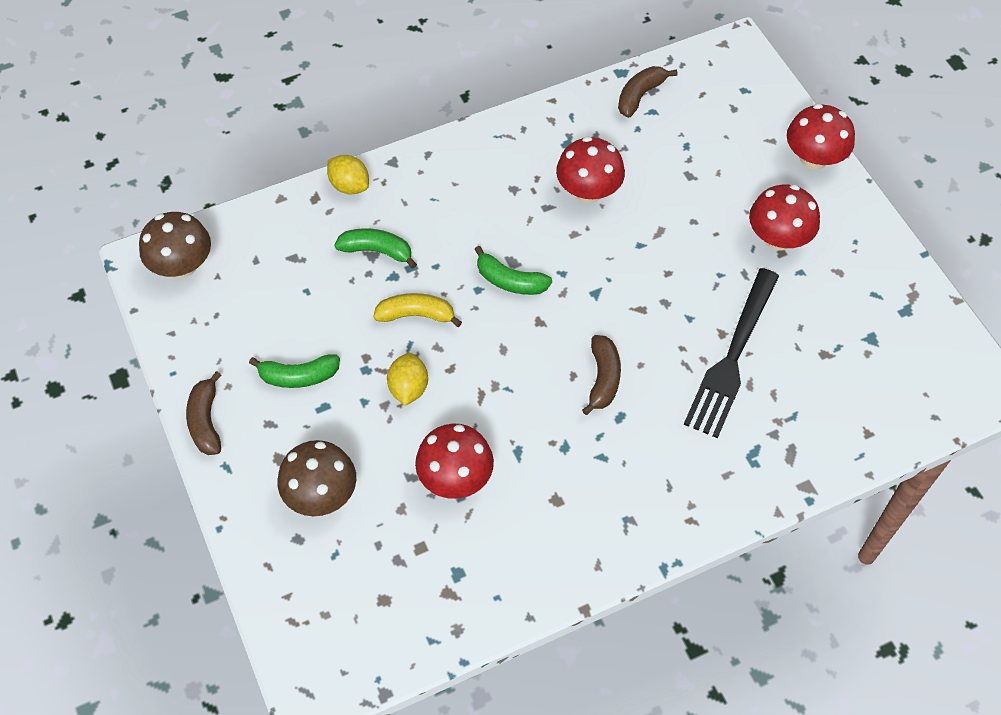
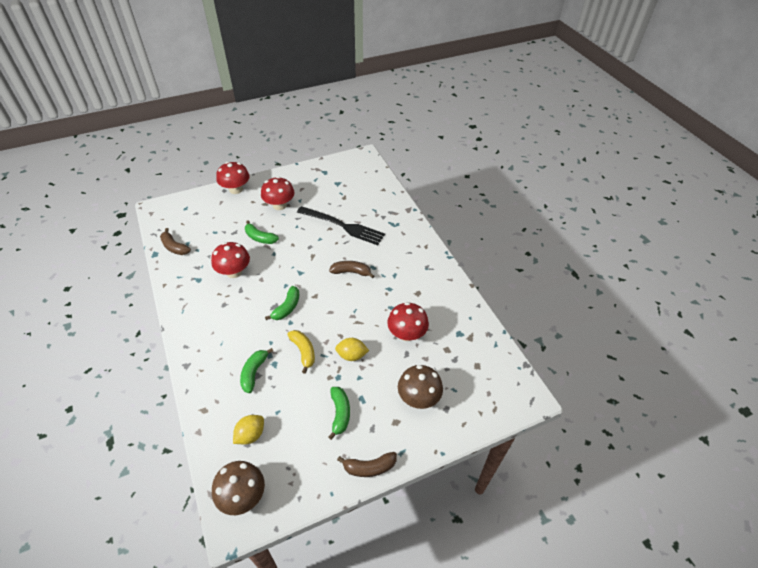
camera: 90 degrees left, 10 degrees down
yellow lemon [327,155,369,195] -> yellow lemon moved to [233,415,264,445]
yellow banana [373,293,462,327] -> yellow banana turned 150 degrees clockwise [287,330,315,374]
none -> green banana [245,220,279,244]

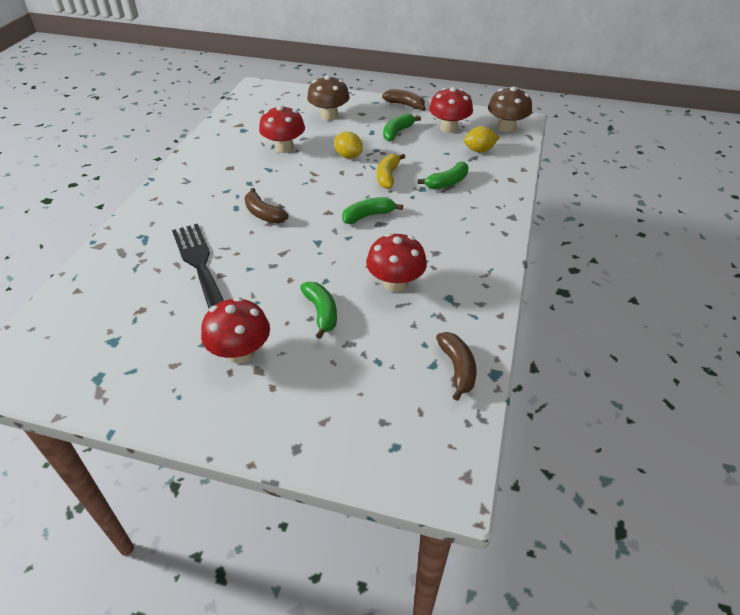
camera: 140 degrees left, 5 degrees down
red mushroom [216,162,250,194] -> red mushroom moved to [429,87,473,133]

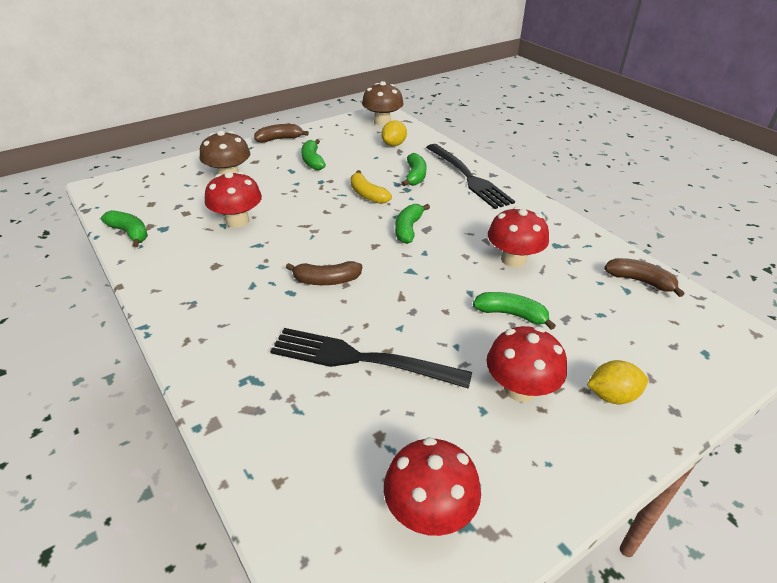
camera: 50 degrees left, 5 degrees down
yellow lemon [334,132,363,158] -> yellow lemon moved to [587,360,648,404]
red mushroom [429,87,473,133] -> red mushroom moved to [384,437,481,536]
none -> green banana [101,210,148,247]
none -> black fork [426,144,515,209]

